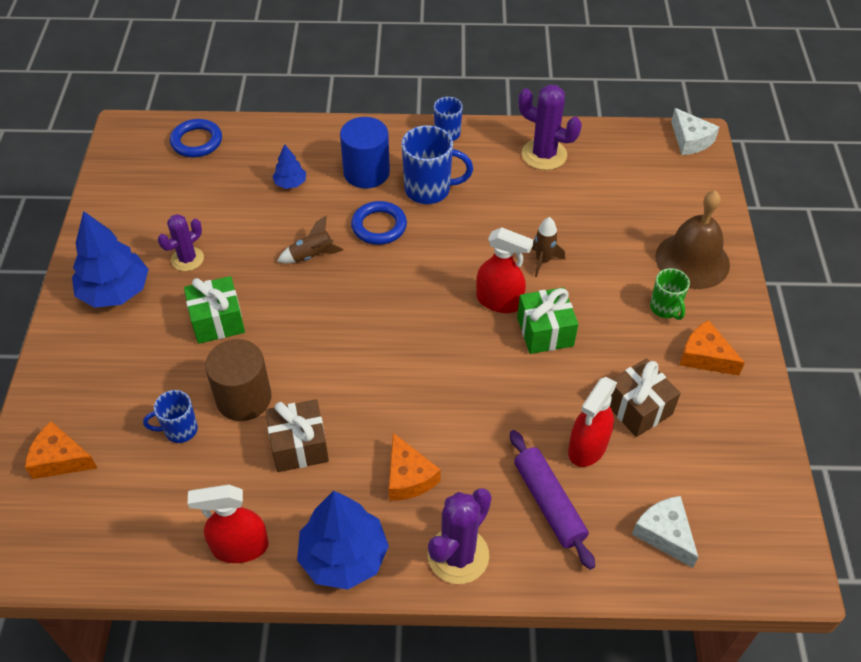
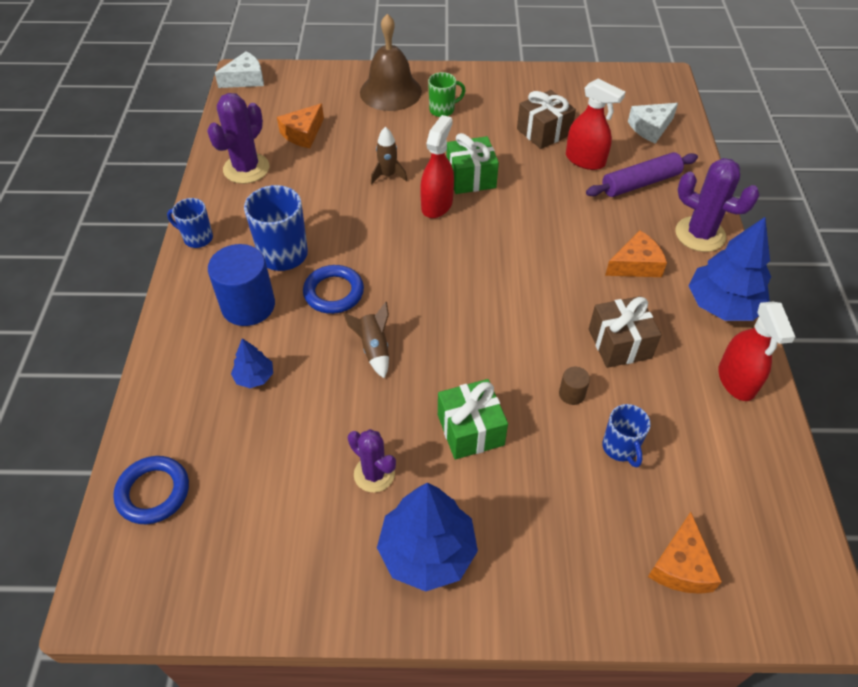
camera: 90 degrees left, 0 degrees up
brown cylinder [205,339,271,421] -> brown cylinder [559,367,590,405], size x0.45
orange cheese [680,320,745,375] -> orange cheese moved to [277,103,324,148]

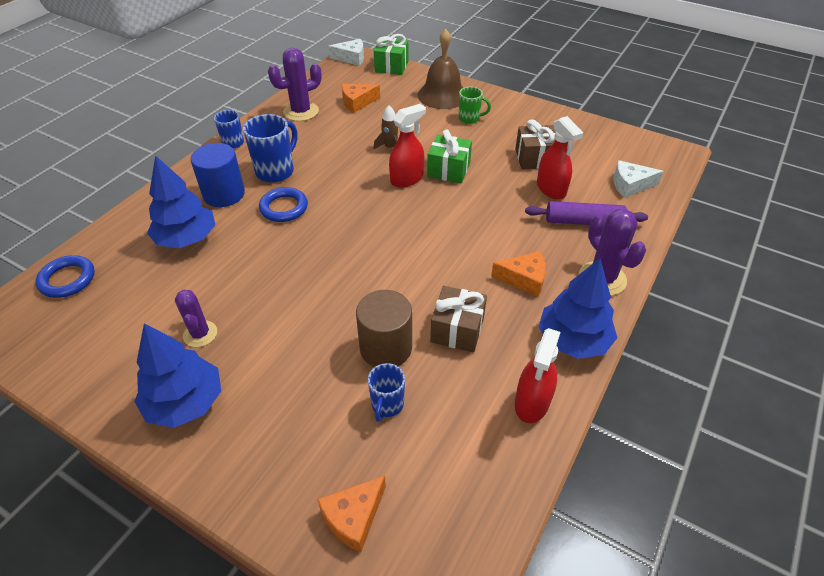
camera: 30 degrees right, 5 degrees down
blue tree [231,338,273,388] -> blue tree [147,155,215,248], size x2.01
brown rocket [343,302,389,378] -> none
green gift [438,379,508,459] -> green gift moved to [374,34,408,75]
brown cylinder [559,367,590,405] -> brown cylinder [356,290,412,367], size x2.22

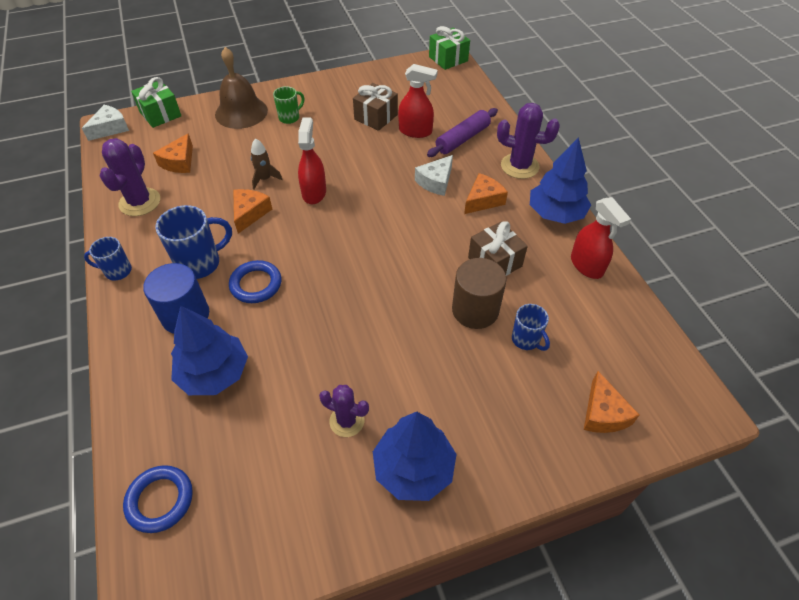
camera: 50 degrees left, 5 degrees up
blue mug [243,114,298,183] -> blue mug turned 75 degrees clockwise [155,205,232,279]
green gift [427,130,472,183] -> green gift moved to [429,26,470,70]
white cheese [613,160,663,198] -> white cheese moved to [415,155,453,196]
none -> orange cheese [233,189,272,234]

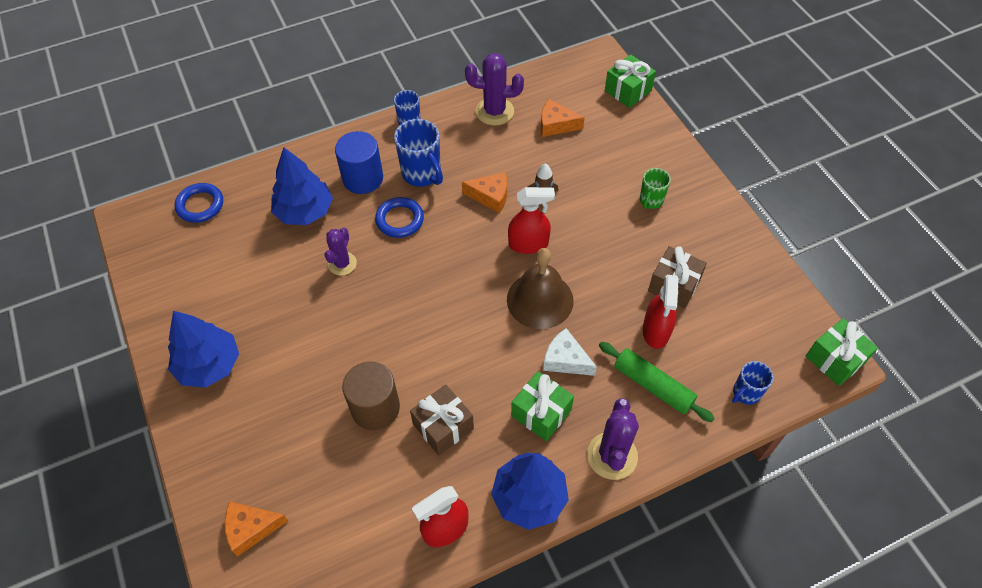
camera: 85 degrees right, 5 degrees up
white cheese [82,105,129,141] -> none
brown bell [215,47,268,129] -> brown bell moved to [507,248,574,329]
green mug [273,86,304,124] -> green mug turned 75 degrees clockwise [640,168,671,209]
purple cactus [319,385,369,437] -> purple cactus moved to [324,228,357,276]
purple rolling pin [427,108,498,157] -> green rolling pin [599,342,715,422]
orange cheese [464,173,508,214] -> green gift [511,371,574,441]
blue mug [512,304,550,351] -> blue mug moved to [732,361,773,405]

